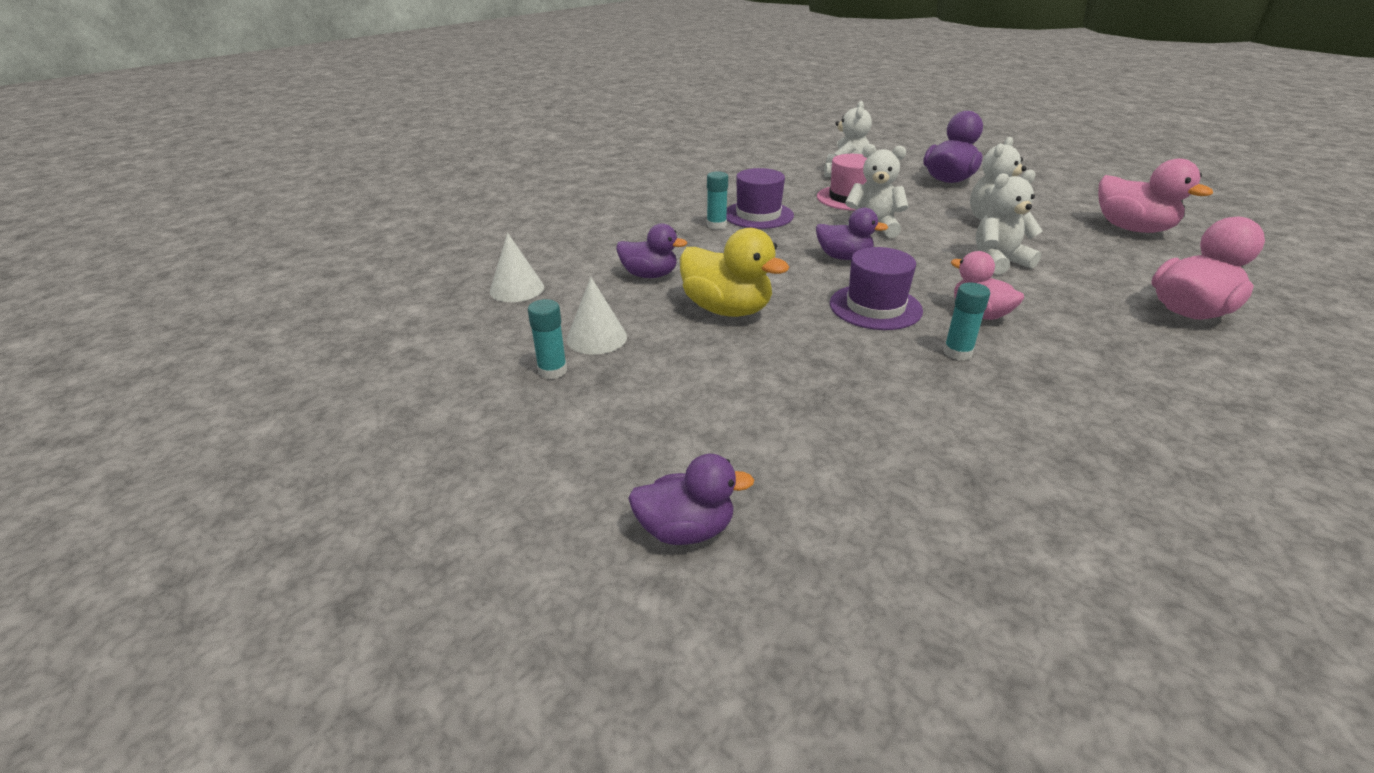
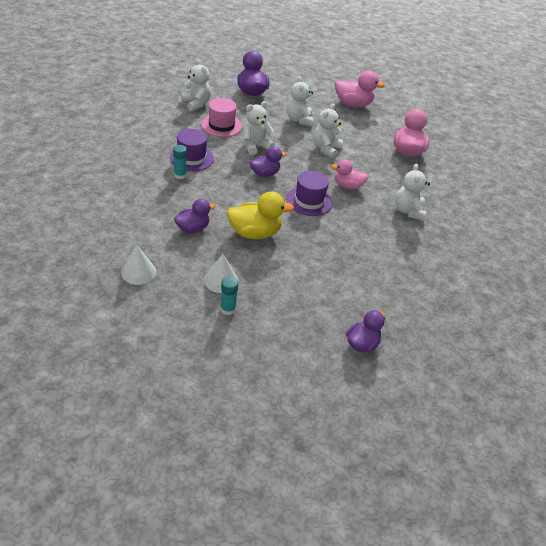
camera: 50 degrees left, 10 degrees up
turquoise glue stick [943,283,990,360] -> none
none -> white teddy bear [395,164,430,221]

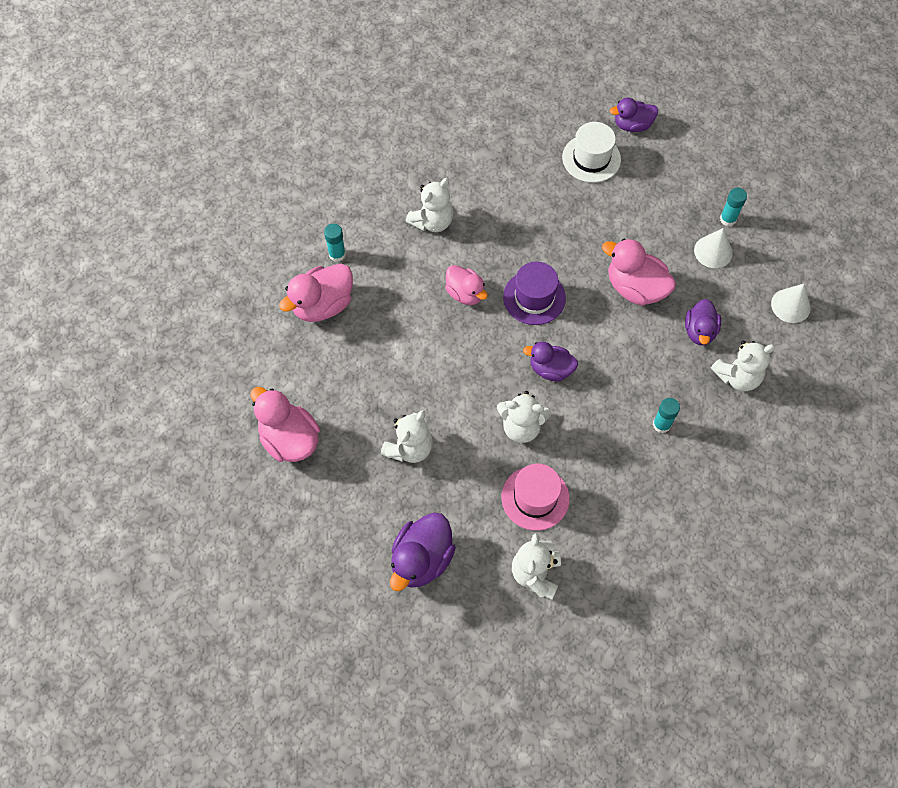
camera: 135 degrees left, 20 degrees up
purple hat [170,129,214,171] -> none
purple duck [174,199,216,233] -> purple duck turned 90 degrees counterclockwise [685,299,721,345]
yellow duck [227,191,294,239] -> pink duck [602,239,676,306]
white teddy bear [313,103,343,158] -> white teddy bear moved to [711,341,775,391]
none -> turquoise glue stick [324,224,346,262]
none -> white hat [562,122,621,183]

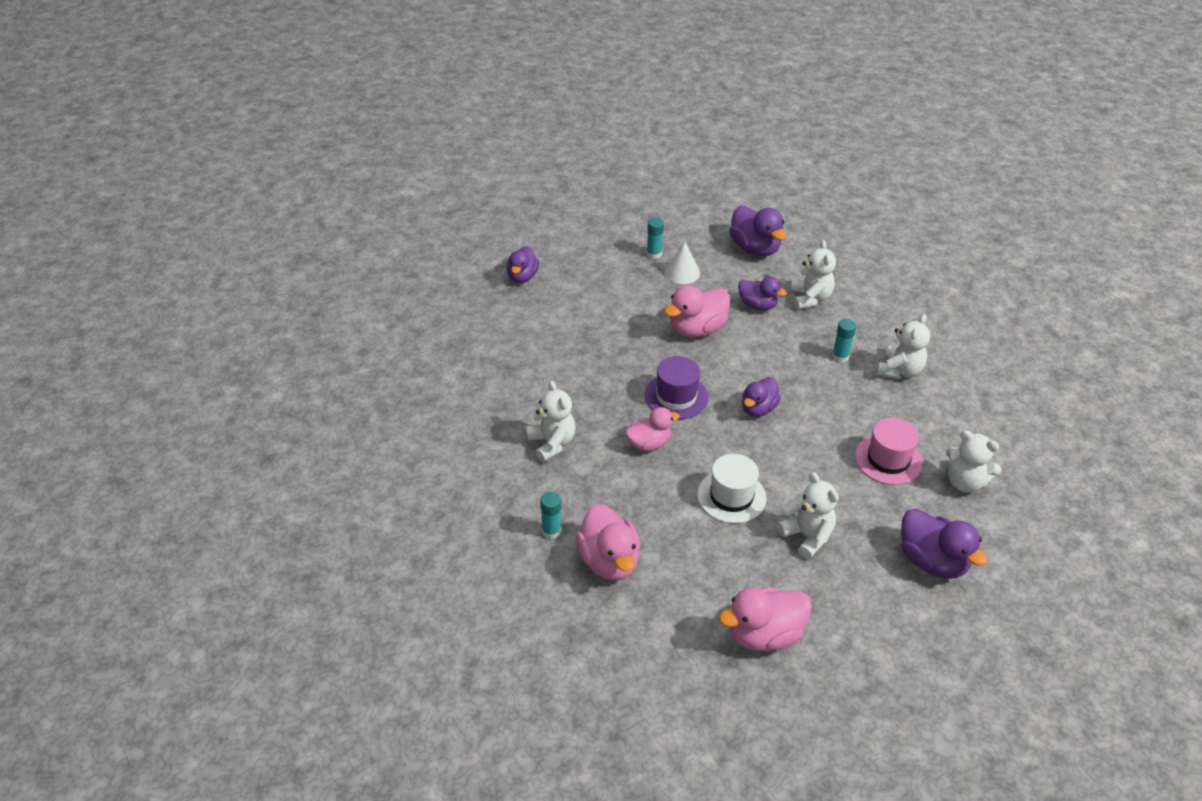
camera: 70 degrees left, 20 degrees down
white teddy bear [497,391,551,443] -> white teddy bear moved to [877,314,930,379]
white hat [562,122,621,183] -> white hat moved to [697,454,767,523]
white cone [771,284,811,323] -> purple duck [729,205,786,256]

